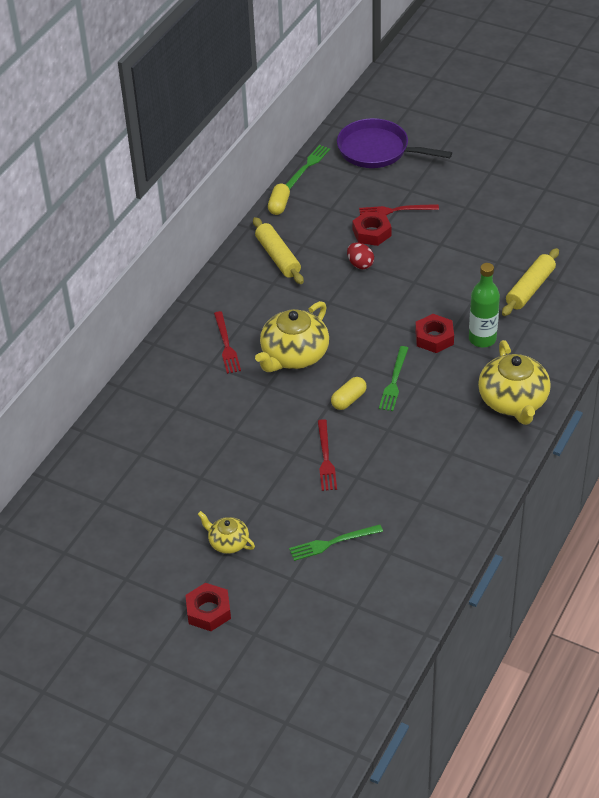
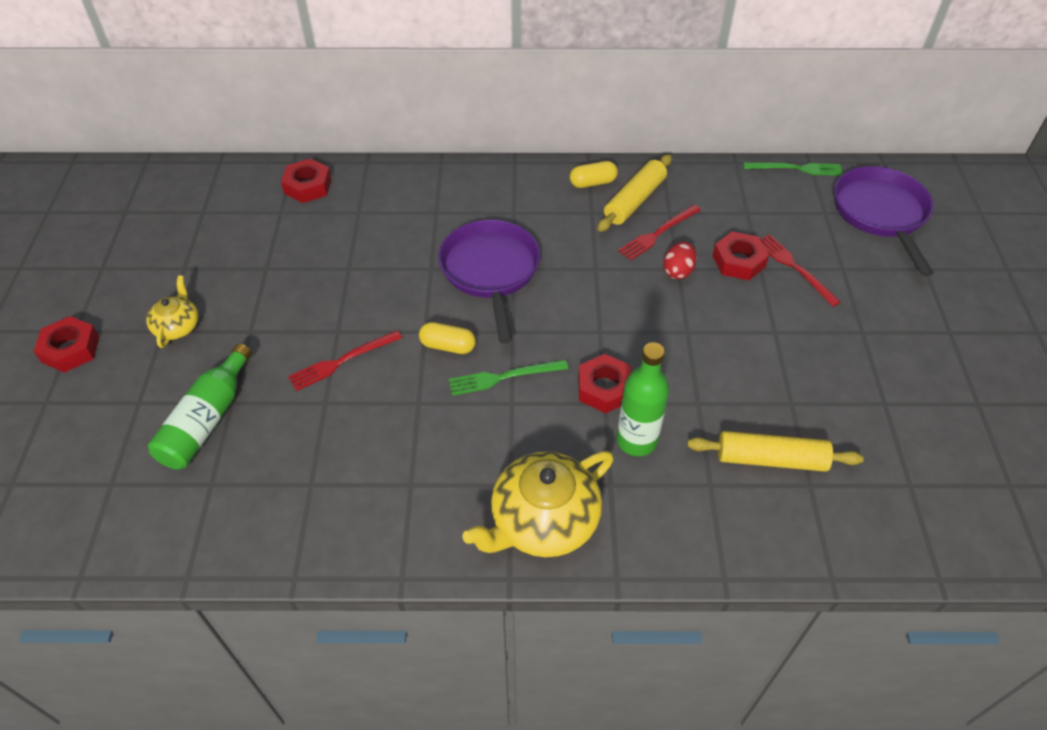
camera: 60 degrees right, 5 degrees up
red fork [214,311,241,374] -> red fork moved to [618,205,701,261]
yellow teapot [255,301,329,372] -> purple pan [439,220,540,344]
yellow capsule [268,184,290,215] -> yellow capsule moved to [570,161,618,188]
green fork [289,524,383,561] -> green bottle [148,344,252,469]
none -> red nut [281,158,332,203]

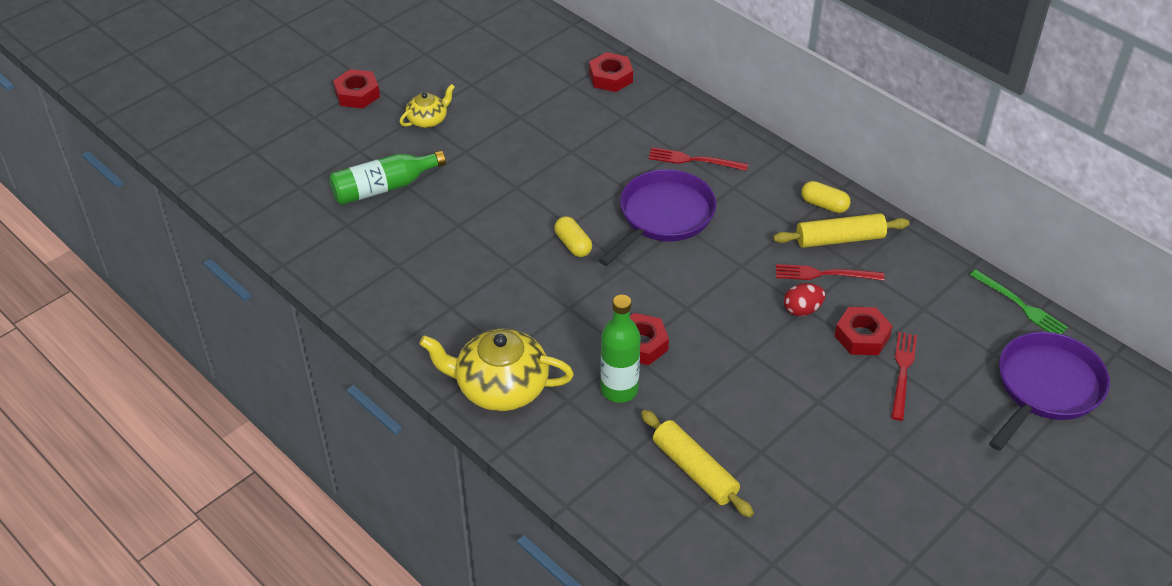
camera: 45 degrees right, 5 degrees down
red fork [288,330,402,391] -> red fork moved to [649,147,748,171]
green fork [449,360,568,396] -> none

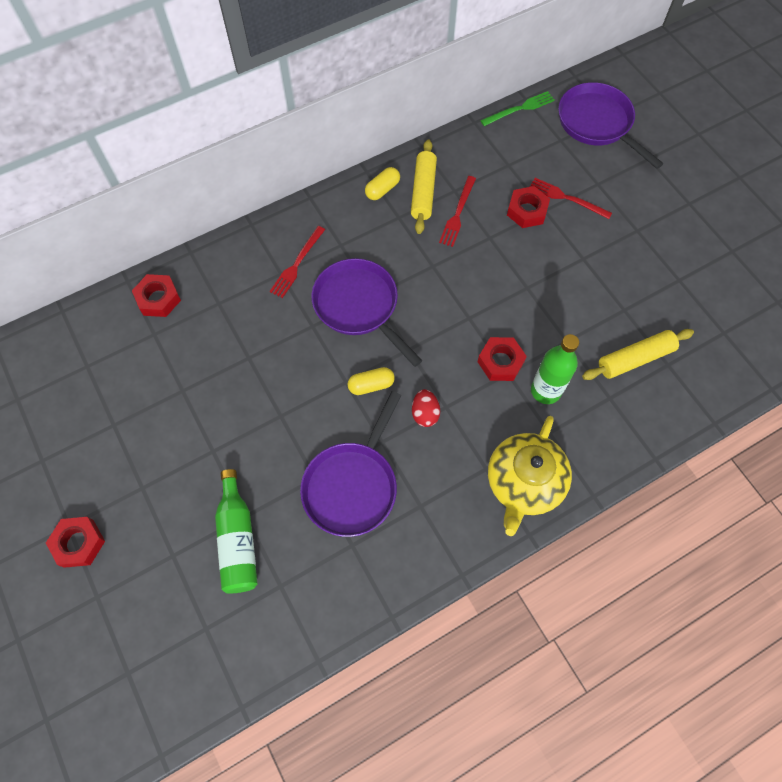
camera: 75 degrees left, 20 degrees up
yellow teapot [400,84,455,128] -> none
red egg [784,283,825,316] -> red egg moved to [412,389,440,427]
none -> purple pan [300,391,401,537]

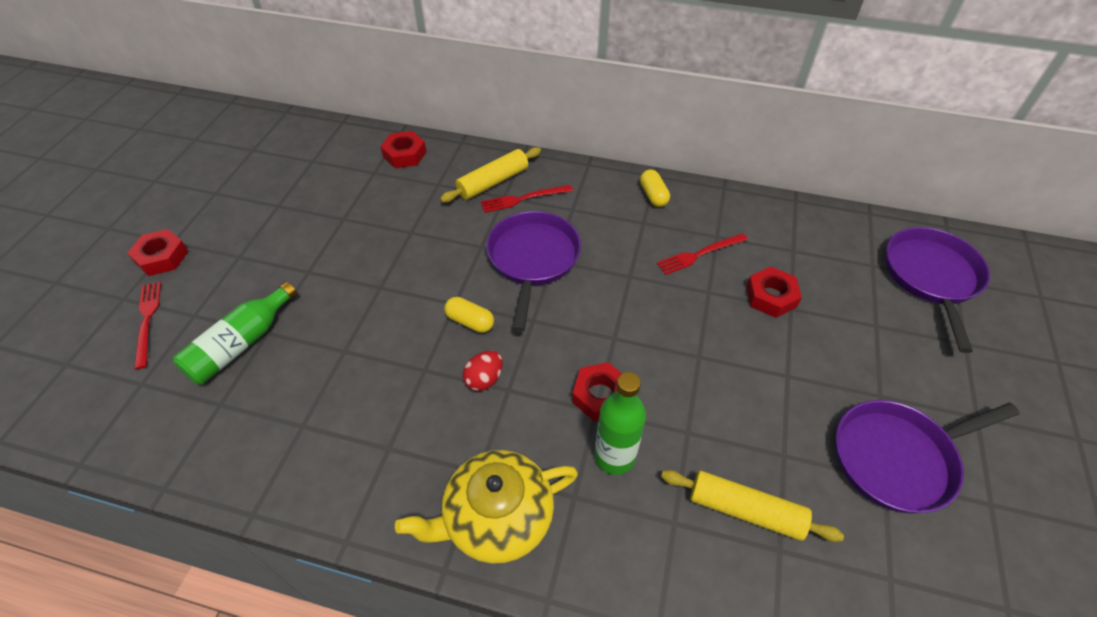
camera: 45 degrees right, 15 degrees down
purple pan [300,391,401,537] -> purple pan moved to [836,400,1020,514]
yellow capsule [365,167,400,200] -> yellow capsule turned 75 degrees clockwise [640,169,670,207]
yellow rolling pin [411,139,437,234] -> yellow rolling pin moved to [440,147,541,203]
green fork [480,91,555,126] -> none
red fork [530,178,612,219] -> red fork moved to [134,282,161,369]

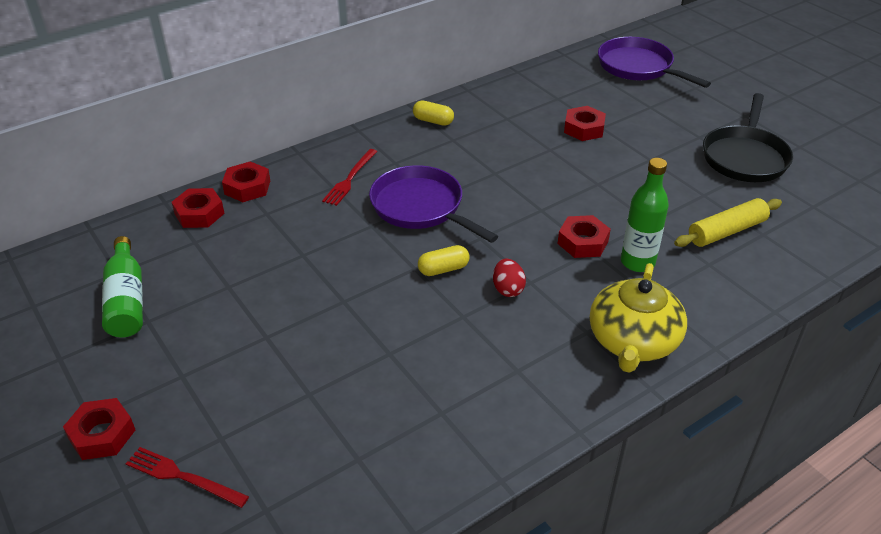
camera: 50 degrees left, 10 degrees down
green bottle [173,282,297,385] -> green bottle moved to [102,236,143,338]
yellow rolling pin [440,147,541,203] -> none
red fork [657,233,748,275] -> none
purple pan [836,400,1020,514] -> black pan [703,93,793,182]
none -> red nut [222,162,270,202]

